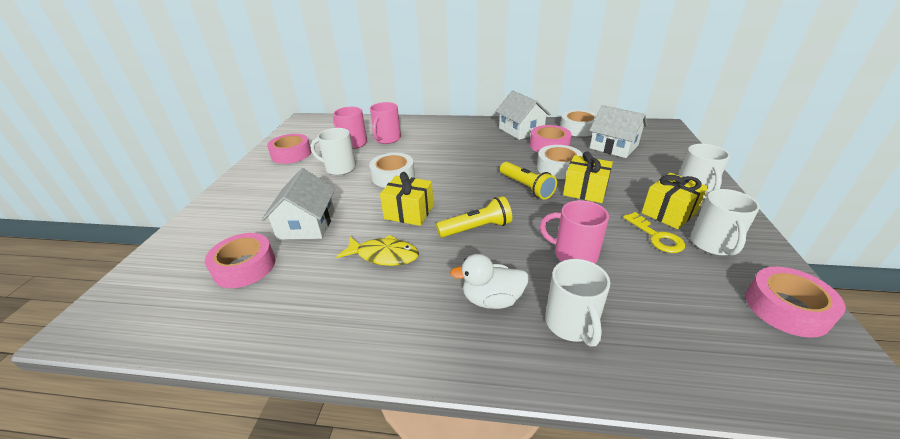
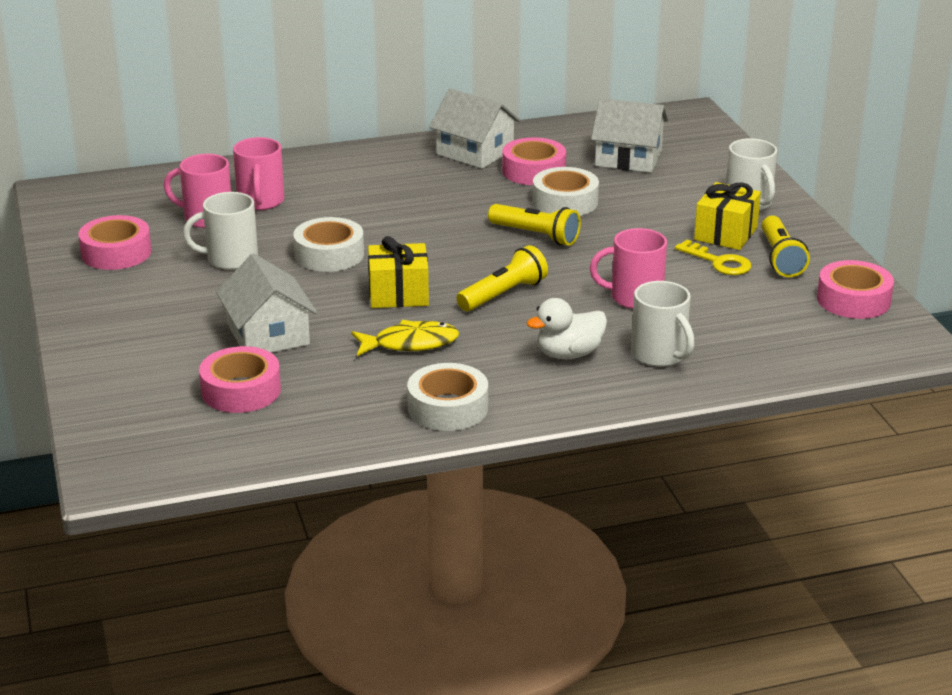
camera: 25 degrees left, 5 degrees down
white tape [560,110,597,137] -> white tape moved to [407,363,488,431]
yellow gift [563,151,613,203] -> none
white mug [691,189,760,256] -> yellow flashlight [762,216,810,277]

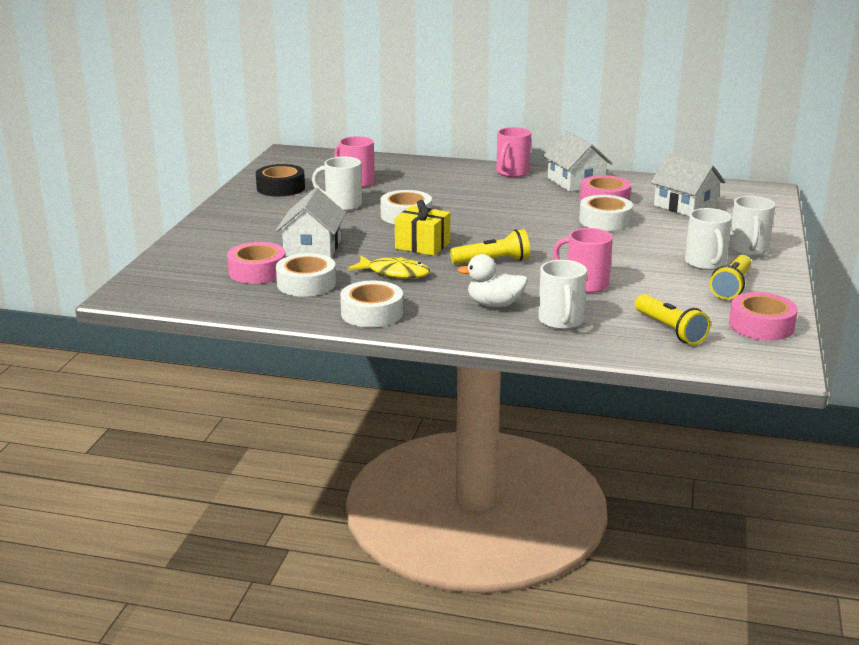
camera: 30 degrees right, 5 degrees down
pink tape [78,215,152,270] -> black tape [256,164,305,197]
pink mug [233,137,284,210] -> pink mug moved to [496,127,531,177]
yellow flashlight [488,204,581,246] -> yellow flashlight moved to [635,294,710,345]
yellow key [675,240,751,275] -> none
yellow gift [694,182,761,250] -> white mug [685,208,732,270]
none -> white tape [276,253,336,297]

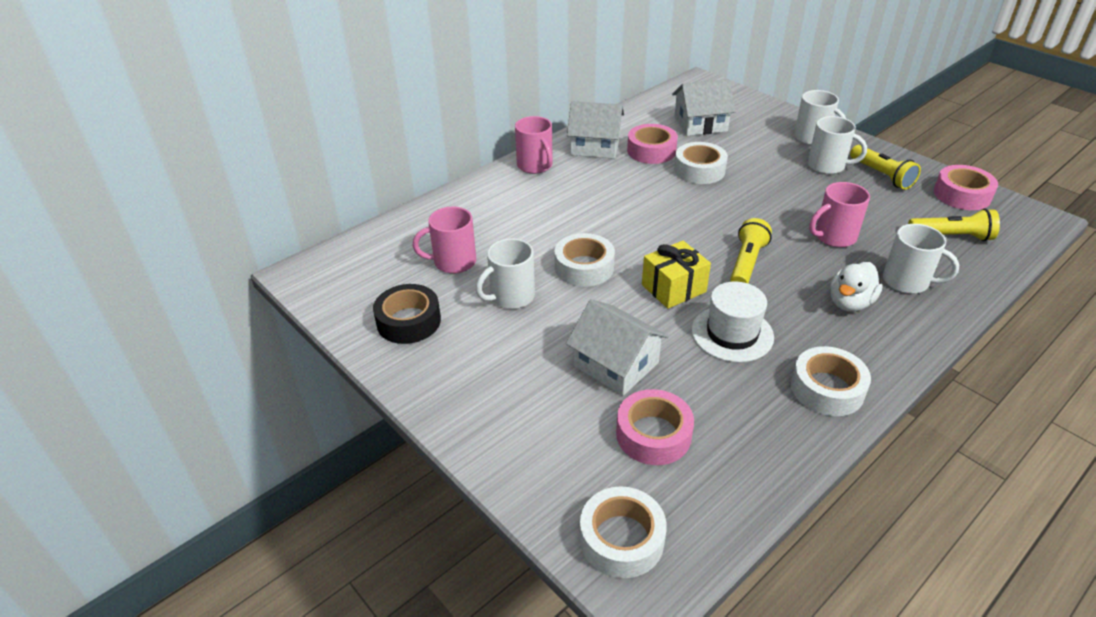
camera: 55 degrees left, 15 degrees up
white tape [276,253,336,297] -> white tape moved to [580,486,667,578]
yellow fish [348,256,430,278] -> white hat [691,281,774,363]

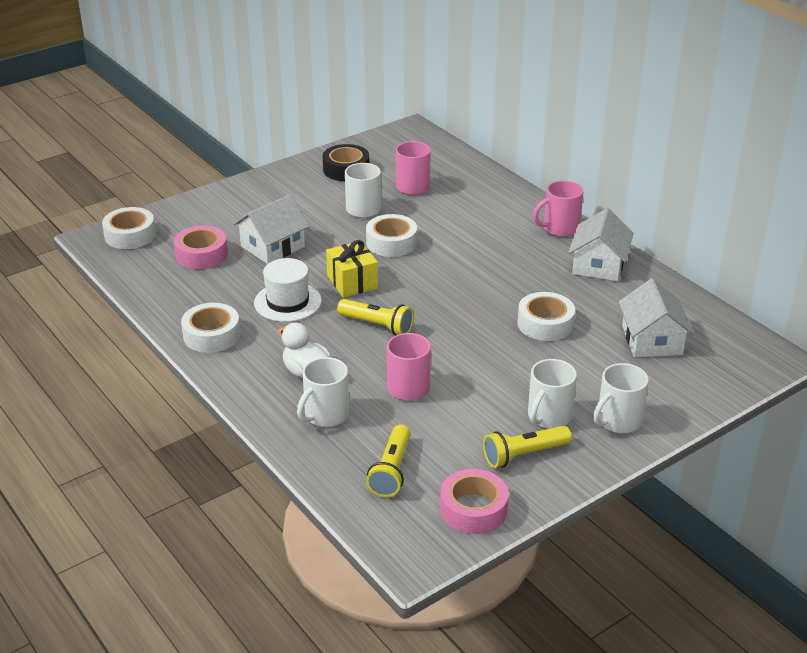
camera: 95 degrees right, 5 degrees down
pink tape [627,124,678,164] -> none

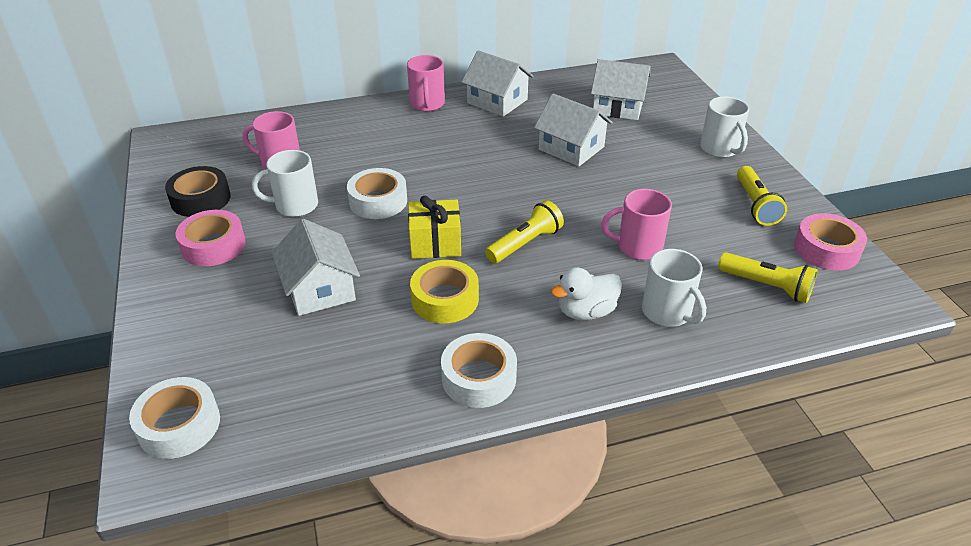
camera: 70 degrees left, 5 degrees up
pink tape [174,225,228,269] -> pink tape moved to [175,210,246,266]
white hat [254,258,322,322] -> yellow tape [410,260,479,324]
white tape [517,292,575,341] -> white house [534,93,613,166]
white mug [528,359,577,429] -> none

